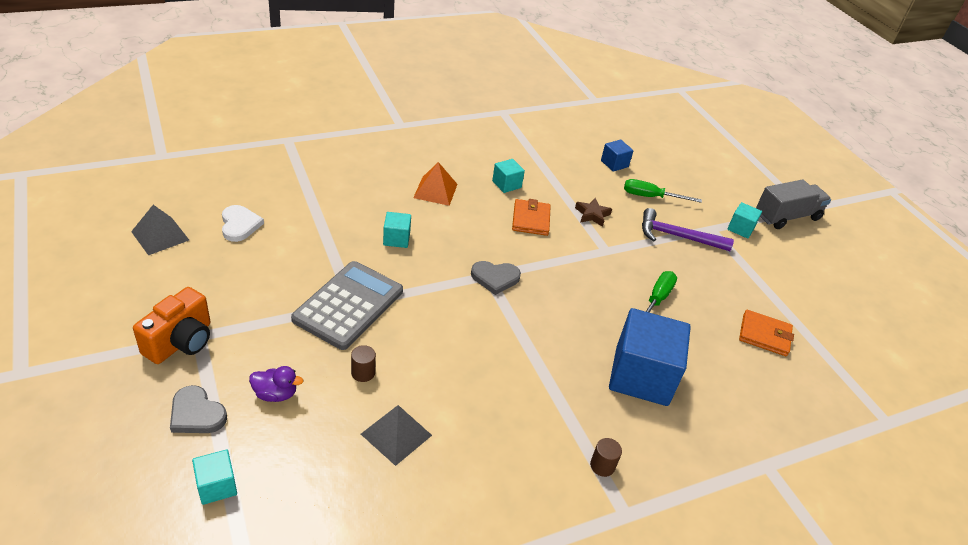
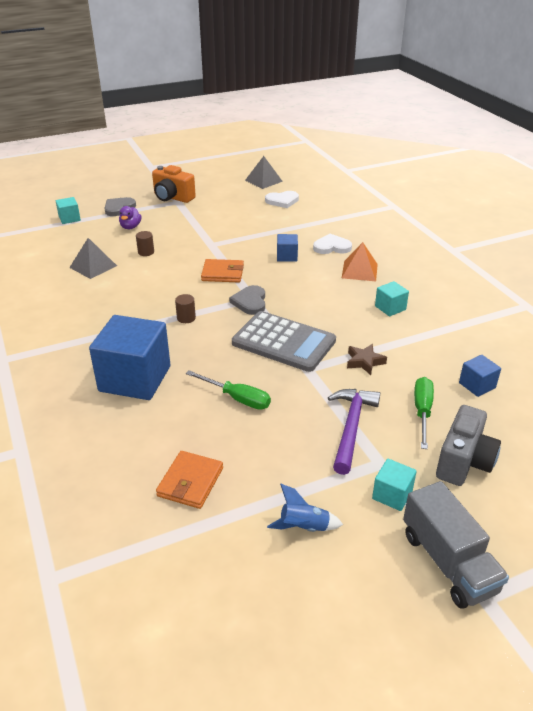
camera: 95 degrees right, 5 degrees down
grey calculator [291,261,403,350] -> grey calculator moved to [232,311,336,372]
turquoise cube [383,212,411,248] -> blue cube [277,234,298,262]
orange wallet [512,199,551,236] -> orange wallet moved to [201,259,244,283]
brown cylinder [590,438,622,477] -> brown cylinder moved to [175,294,196,323]
none -> blue rocket [267,484,343,532]
none -> white heart [313,234,352,254]
none -> grey camera [436,405,501,486]

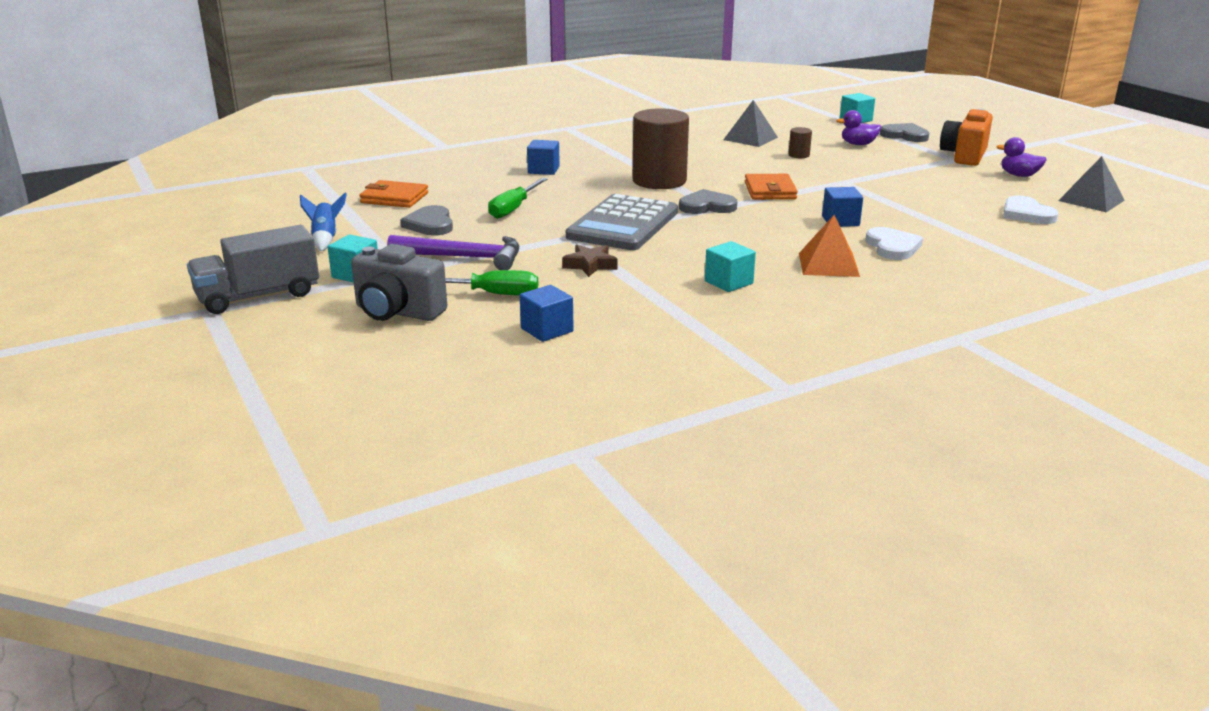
camera: 85 degrees right, 10 degrees down
blue cube [89,315,170,400] -> blue cube [527,140,560,175], size x0.46
brown cylinder [175,294,196,323] -> brown cylinder [633,108,689,189], size x2.40
none -> grey heart [400,205,453,235]
none -> purple duck [996,137,1047,177]

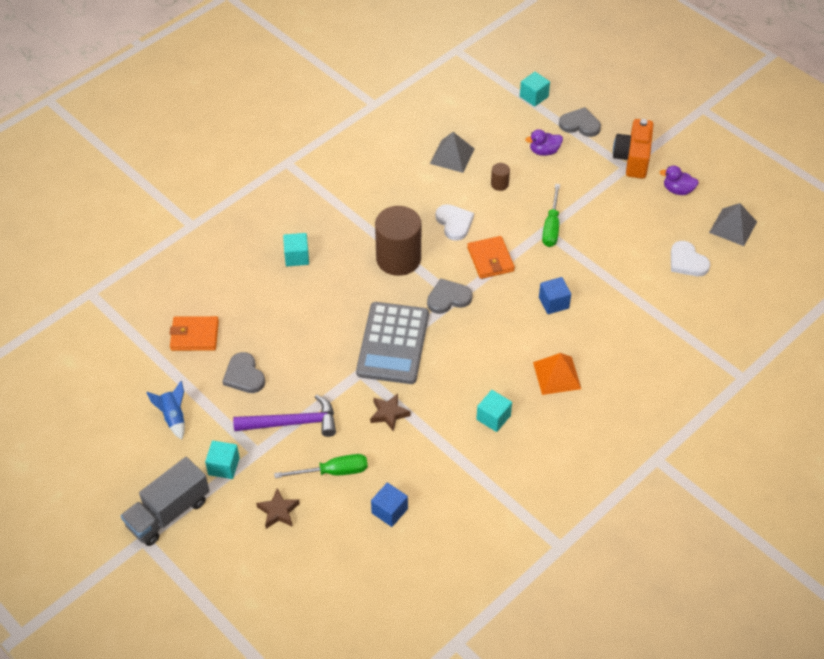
camera: 15 degrees left, 25 degrees up
grey camera [351,244,447,321] -> brown star [256,488,300,529]
green screwdriver [488,178,548,219] -> green screwdriver moved to [542,184,560,247]
blue cube [527,140,560,175] -> turquoise cube [283,233,309,266]
white heart [865,227,923,260] -> white heart moved to [435,204,474,241]

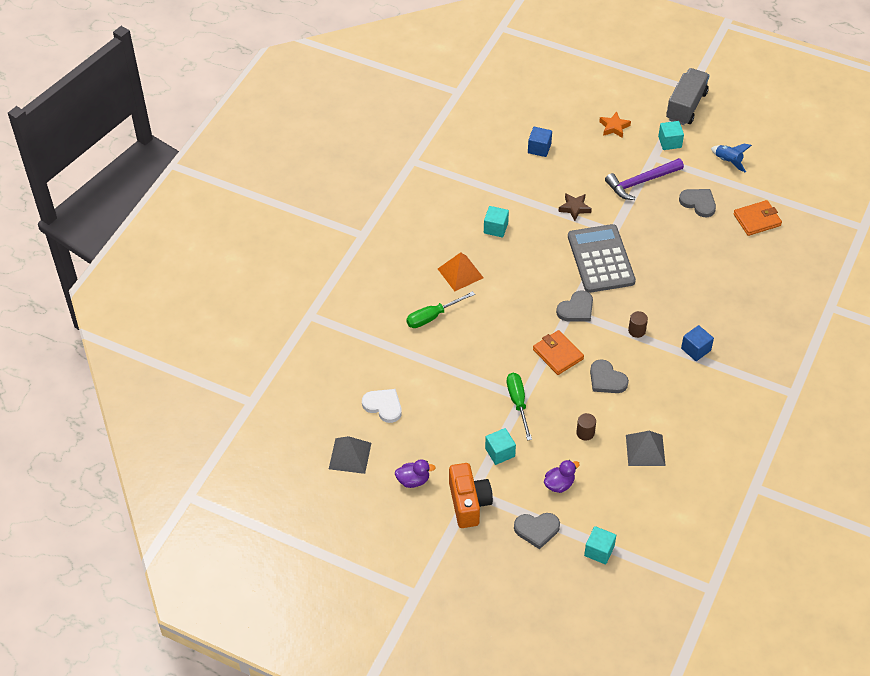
camera: 160 degrees right, 0 degrees up
brown star [256,488,300,529] -> orange star [599,111,631,138]
green screwdriver [274,454,368,478] -> green screwdriver moved to [406,291,475,328]
turquoise cube [283,233,309,266] -> turquoise cube moved to [485,428,516,465]
brown cylinder [375,206,421,276] -> brown cylinder [628,311,648,338], size x0.42
white heart [435,204,474,241] -> grey heart [590,359,629,393]
blue cube [539,277,571,314] -> blue cube moved to [681,325,714,361]

